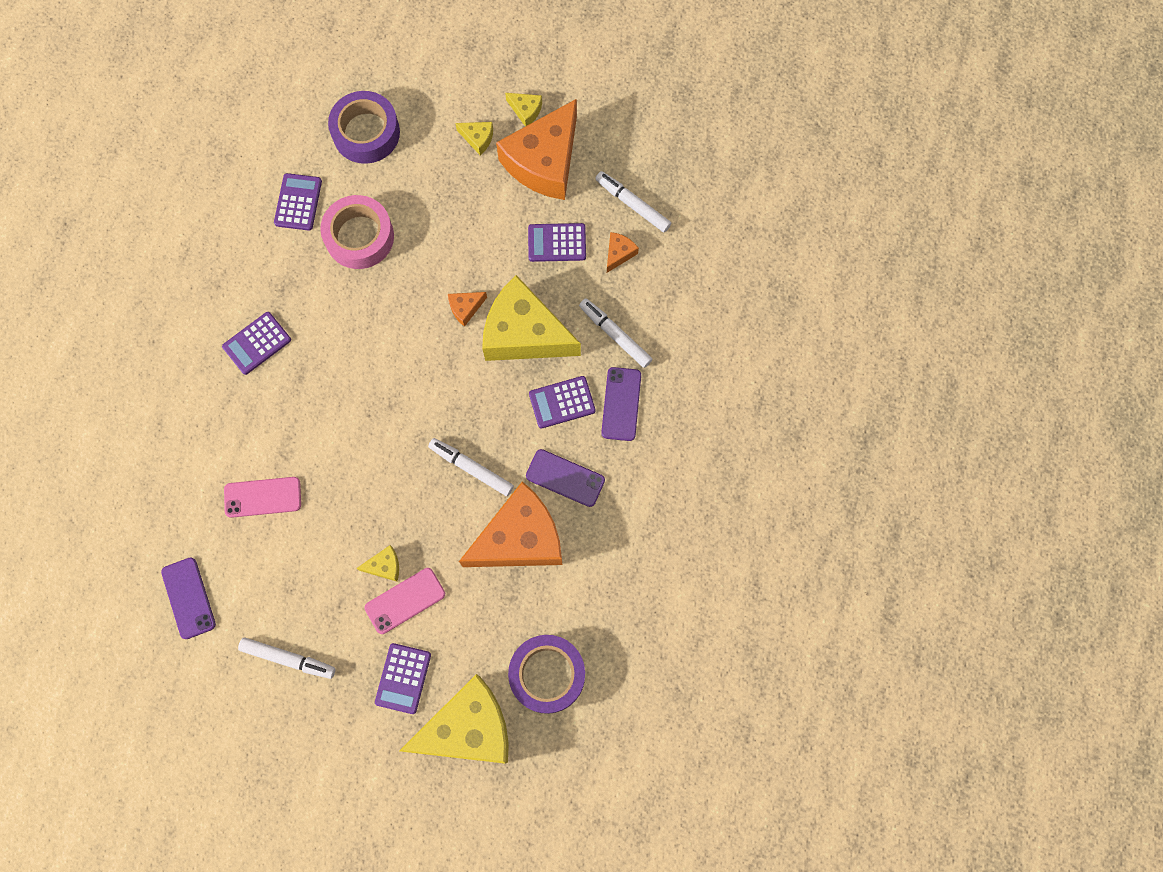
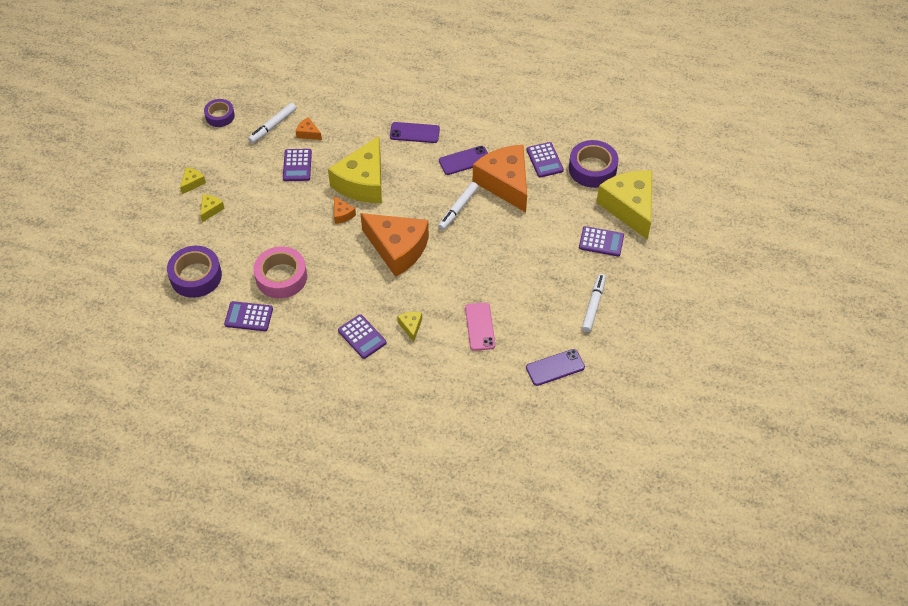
camera: 90 degrees left, 20 degrees down
yellow cheese [356,545,399,582] -> yellow cheese moved to [397,312,422,342]
pink phone [364,568,445,634] -> none
orange cheese [496,99,577,200] -> orange cheese moved to [360,213,429,277]
purple phone [526,449,605,507] -> purple phone turned 45 degrees clockwise [439,146,488,175]
purple calculator [529,376,596,429] -> purple calculator moved to [527,142,564,178]
white marker [579,298,652,368] -> none
none -> purple tape [204,99,235,127]

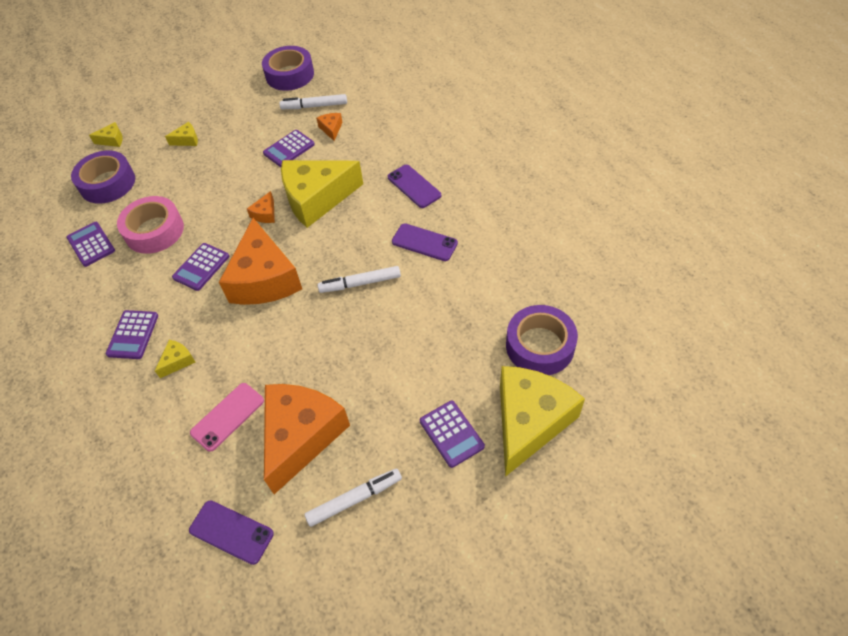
camera: 50 degrees right, 0 degrees up
yellow cheese [180,167,206,194] -> yellow cheese moved to [89,122,123,147]
purple tape [204,99,235,127] -> purple tape [262,46,314,91], size x1.60
orange cheese [473,145,527,212] -> orange cheese moved to [264,384,350,494]
purple calculator [527,142,564,178] -> purple calculator moved to [172,243,229,291]

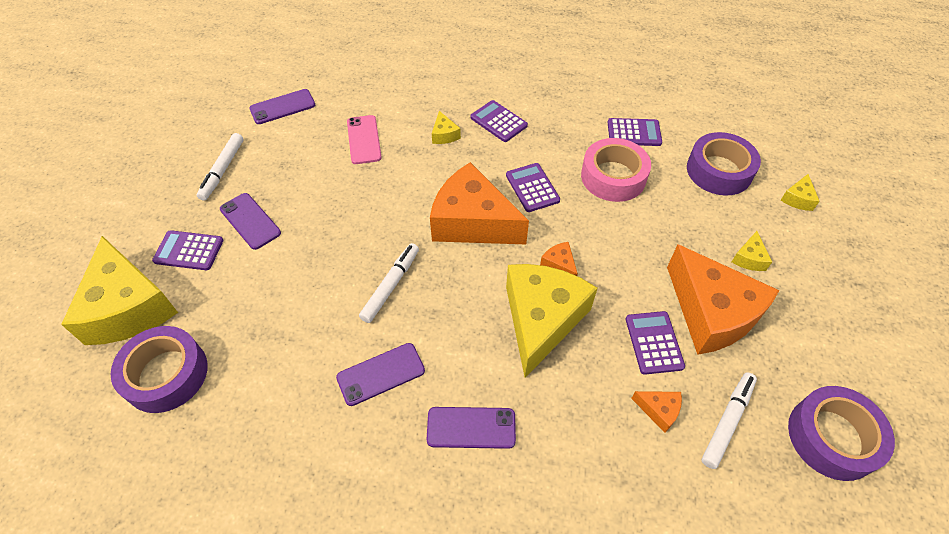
camera: 125 degrees right, 0 degrees up
orange cheese [264,384,350,494] -> orange cheese moved to [667,244,779,355]
none -> purple phone [220,193,281,250]

